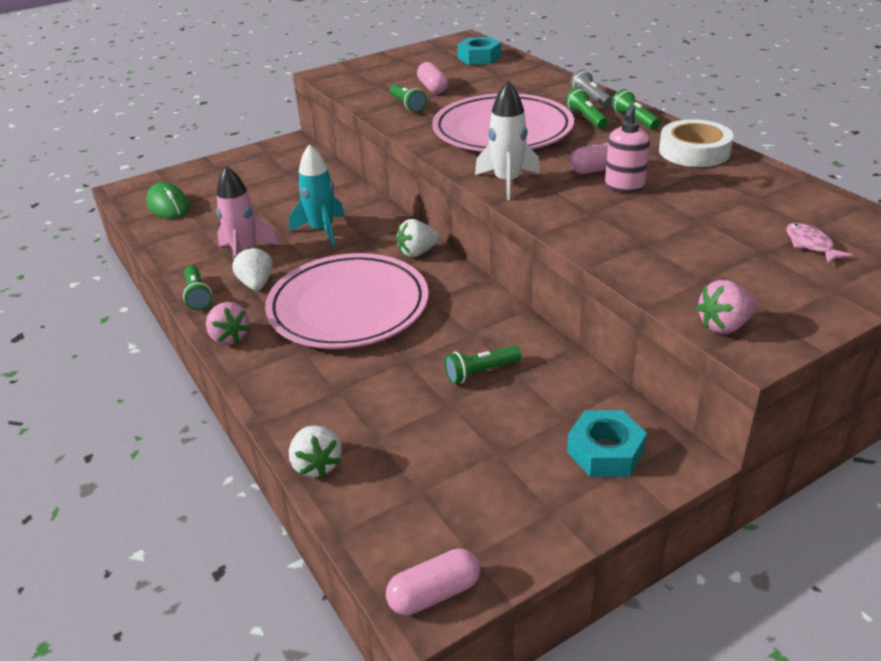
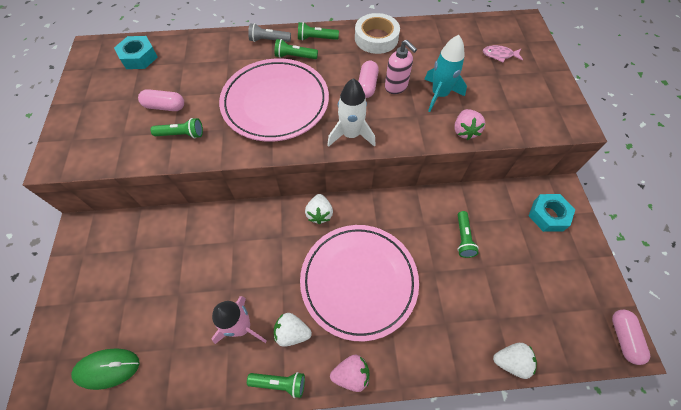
camera: 65 degrees left, 25 degrees up
turquoise rocket [289,144,345,246] -> turquoise rocket moved to [424,35,467,112]
pink strawberry [696,280,757,334] -> pink strawberry moved to [454,109,485,140]

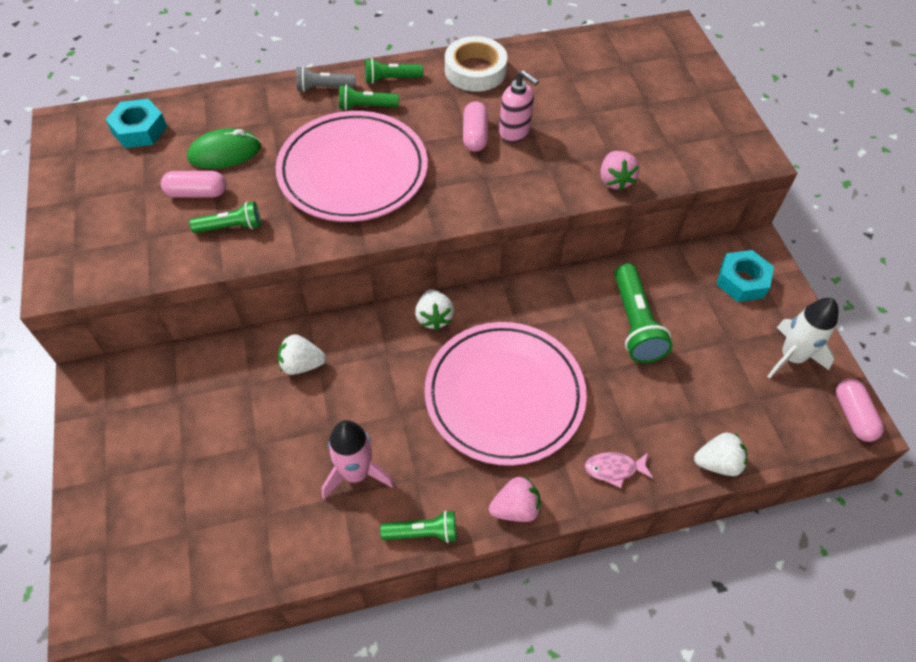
camera: 10 degrees left, 5 degrees down
green mouse [71,349,140,390] -> green mouse moved to [187,128,261,169]
white strawberry [274,313,312,347] -> white strawberry moved to [278,334,326,375]
white rocket [327,78,376,147] -> white rocket moved to [767,298,839,379]
turquoise rocket [424,35,467,112] -> none
green flashlight [457,211,479,258] -> green flashlight [614,263,673,363], size x1.67
pink fish [483,45,523,62] -> pink fish moved to [585,452,653,488]

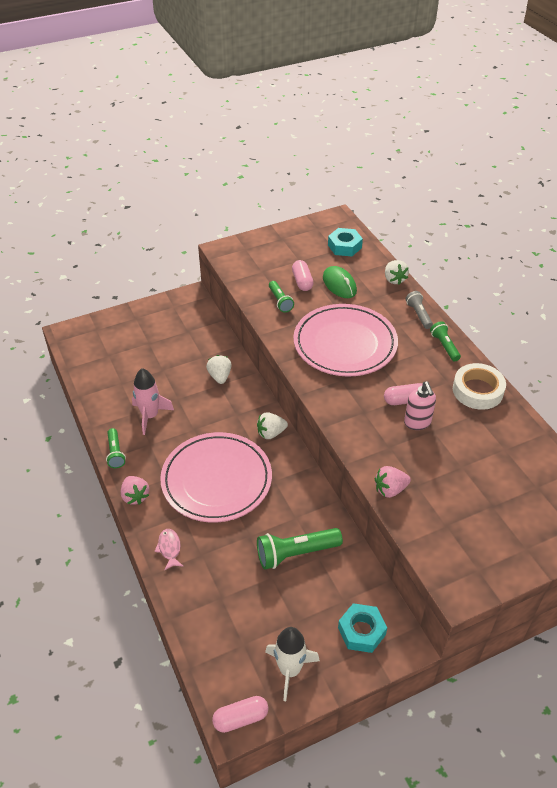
camera: 80 degrees right, 10 degrees down
green flashlight [339,84,399,110] -> none
pink soap dispenser [499,70,539,143] -> pink soap dispenser turned 45 degrees counterclockwise [404,381,436,430]
white strawberry [694,432,747,476] -> white strawberry moved to [385,260,409,285]

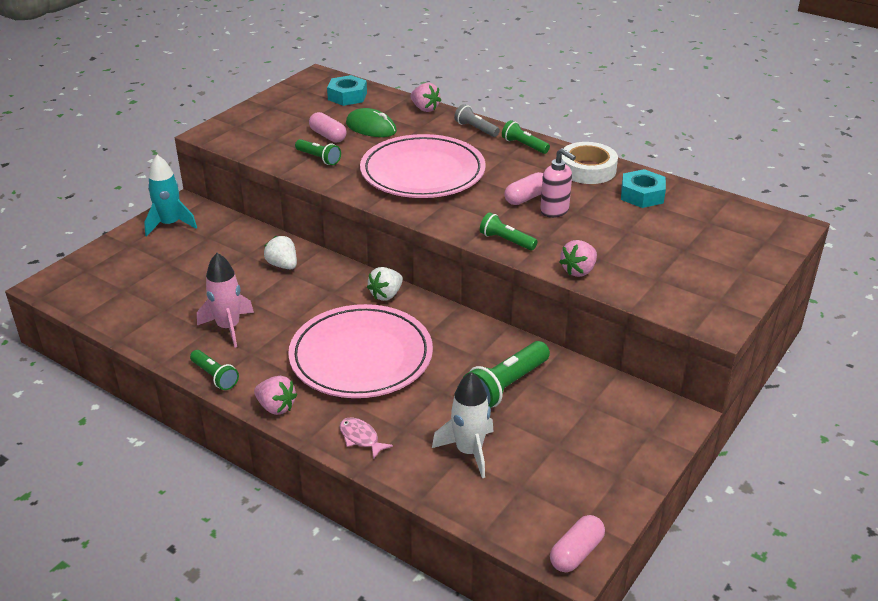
camera: 30 degrees left, 10 degrees down
white rocket [265,627,320,701] -> white rocket moved to [432,372,494,478]
turquoise nut [338,603,387,653] -> turquoise nut moved to [621,169,666,208]
white strawberry [385,260,409,285] -> pink strawberry [411,83,441,112]
none -> turquoise rocket [144,155,197,237]
none -> green flashlight [480,212,538,250]

